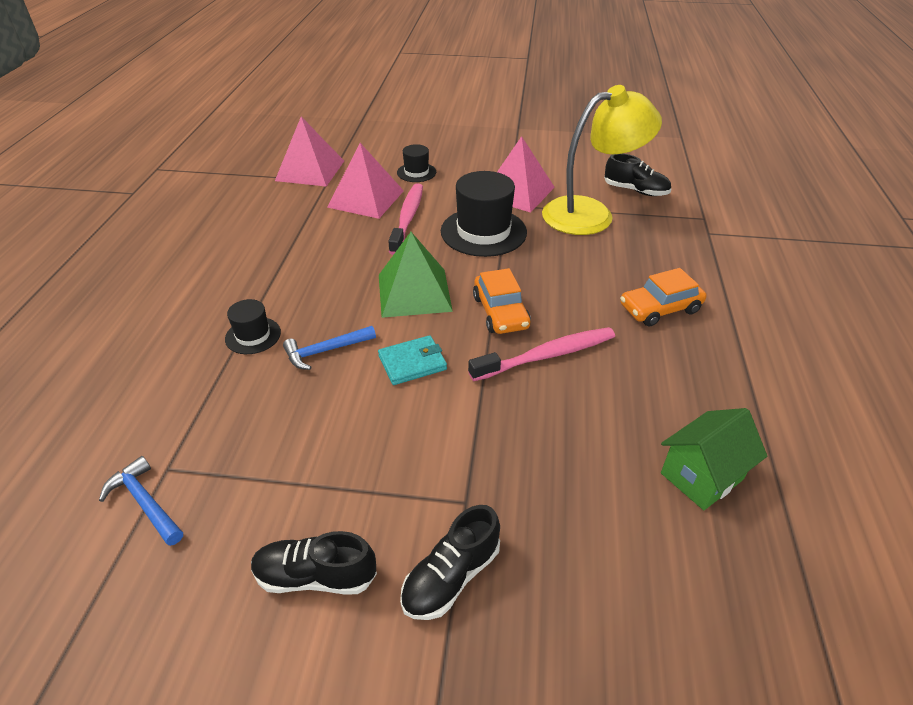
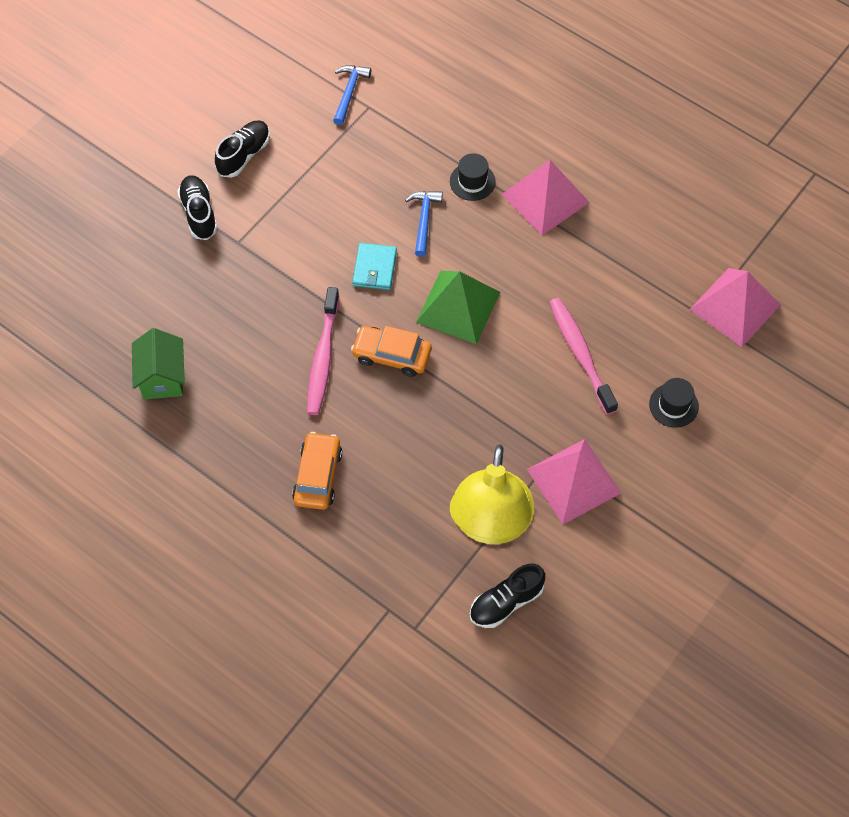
camera: 120 degrees right, 20 degrees up
blue hammer [99,456,183,546] -> blue hammer turned 60 degrees counterclockwise [333,65,371,125]
pink pyramid [327,143,404,219] -> pink pyramid moved to [501,160,590,235]
pink toothbrush [388,183,423,255] -> pink toothbrush turned 150 degrees counterclockwise [549,298,618,415]
black hat [441,171,527,257] -> none

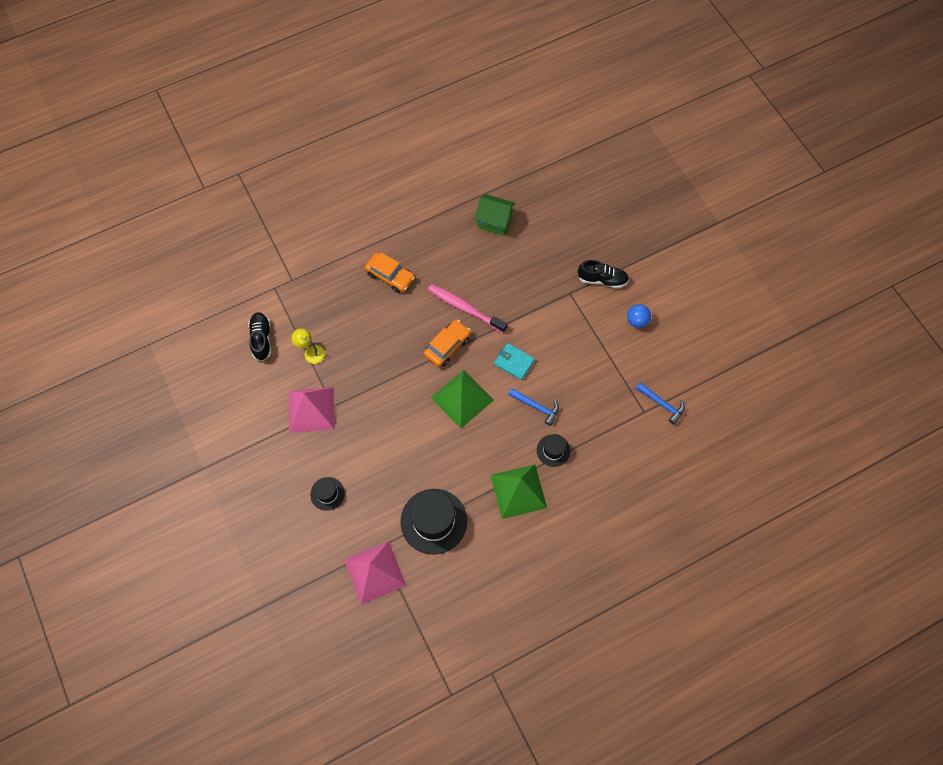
camera: 115 degrees right, 5 degrees up
black shoe [215,120,270,178] -> blue ball [627,304,651,328]
yellow lamp [450,444,534,544] -> yellow lamp [292,328,325,364], size x0.40
pink pyramid [501,160,590,235] -> green pyramid [491,465,547,519]
pink toothbrush [549,298,618,415] -> none
none -> black hat [401,489,467,554]

